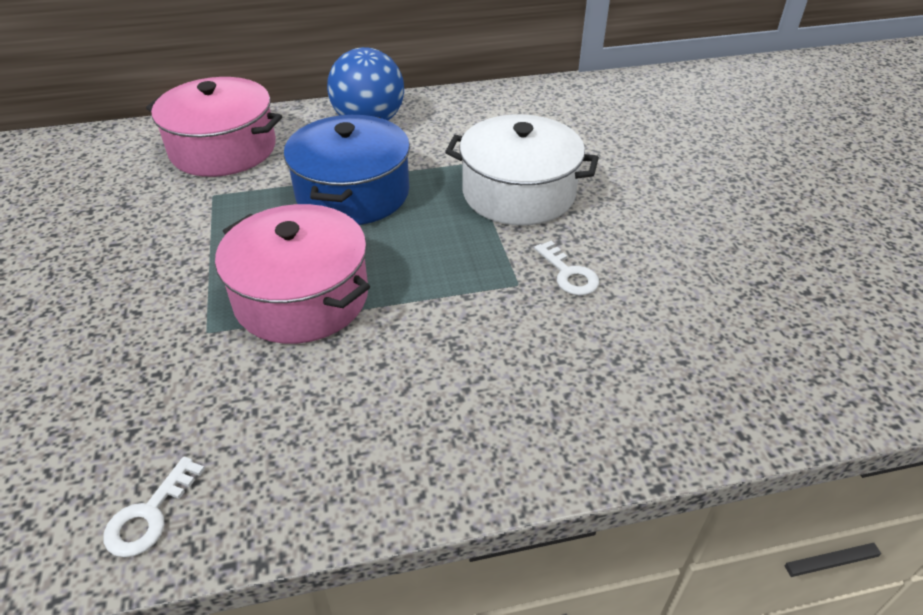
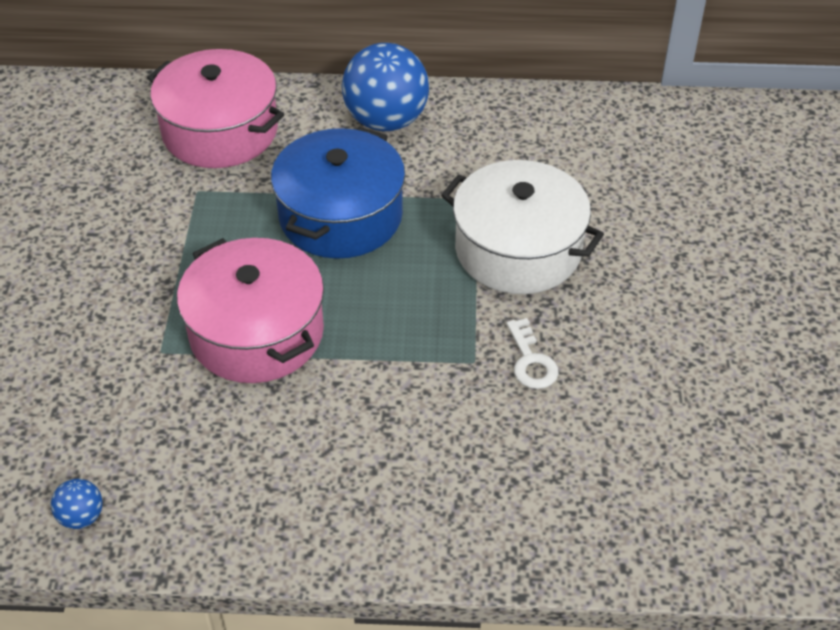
camera: 15 degrees right, 5 degrees up
white key [103,456,205,557] -> blue ball [51,479,103,529]

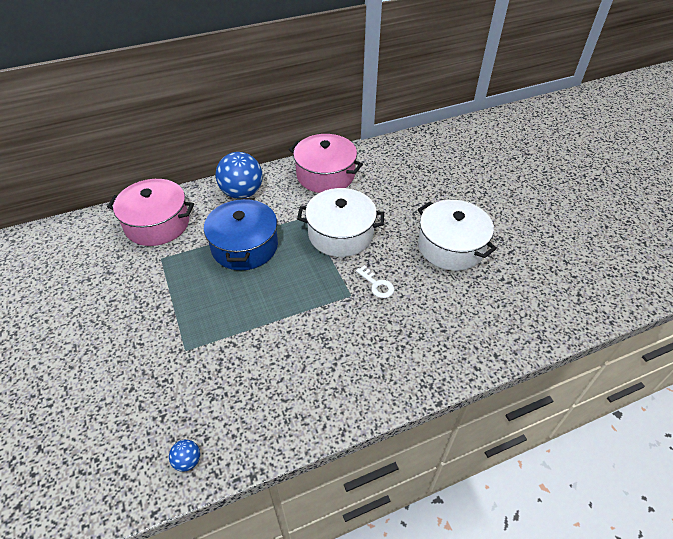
camera: 25 degrees left, 0 degrees up
pink pot [177,238,324,383] -> pink pot moved to [289,134,363,193]
none -> white pot [418,200,497,271]

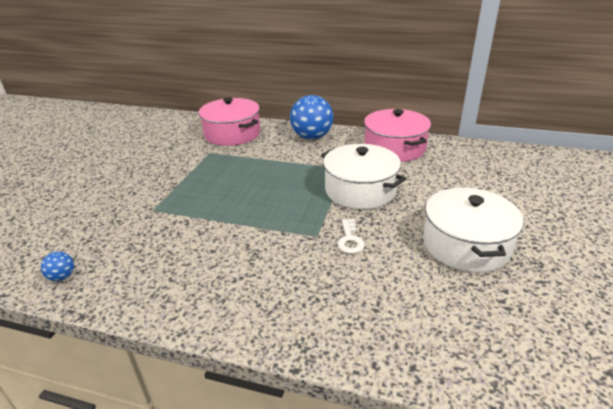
camera: 40 degrees right, 15 degrees down
blue pot [204,198,278,270] -> none

